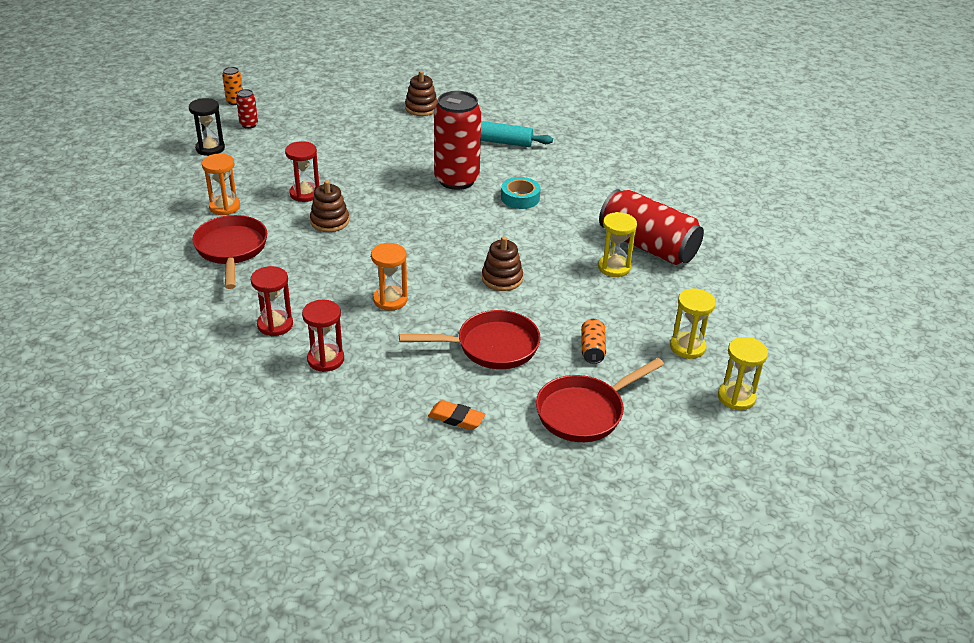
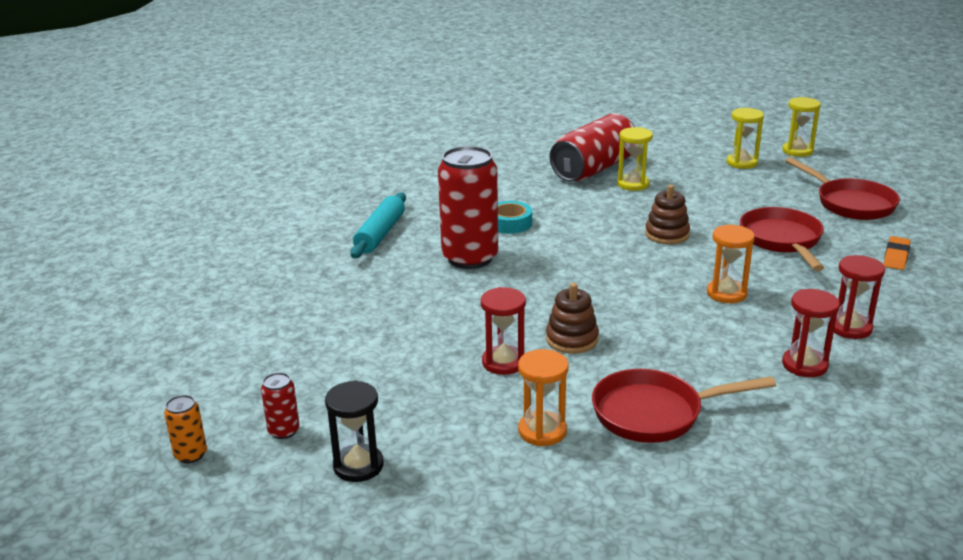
camera: 85 degrees left, 10 degrees down
brown stacking toy [405,71,438,116] -> none
orange can [581,319,606,364] -> none

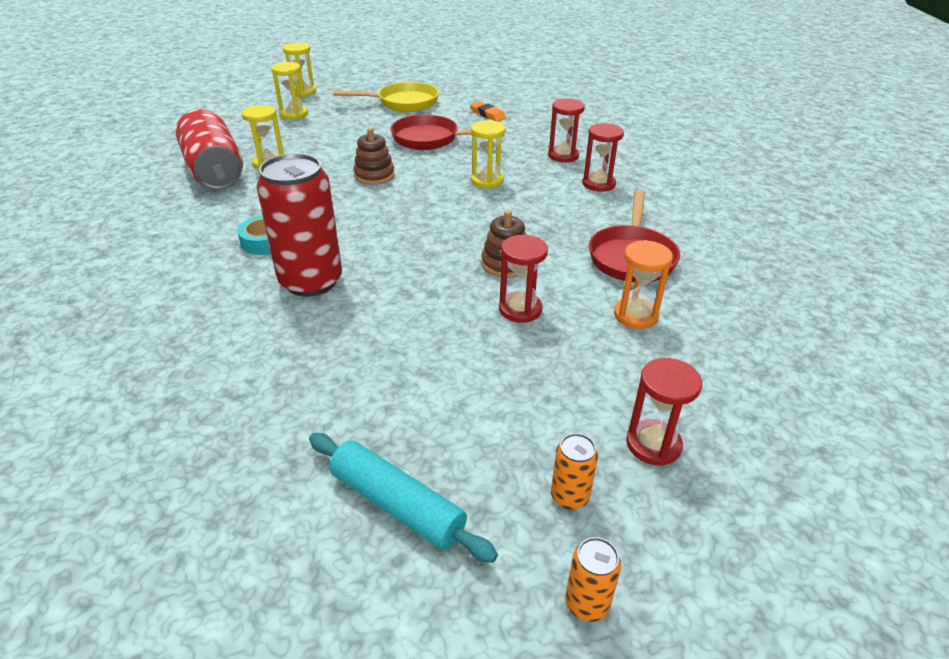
camera: 70 degrees left, 10 degrees up
red can [261,372,300,439] -> orange can [551,433,598,510]
black hourglass [325,380,384,482] -> red hourglass [626,358,702,466]
turquoise rolling pin [350,192,406,258] -> turquoise rolling pin moved to [309,433,498,563]
orange hourglass [707,224,755,303] -> yellow hourglass [471,120,506,189]
red pan [786,157,900,220] -> yellow pan [333,82,439,112]

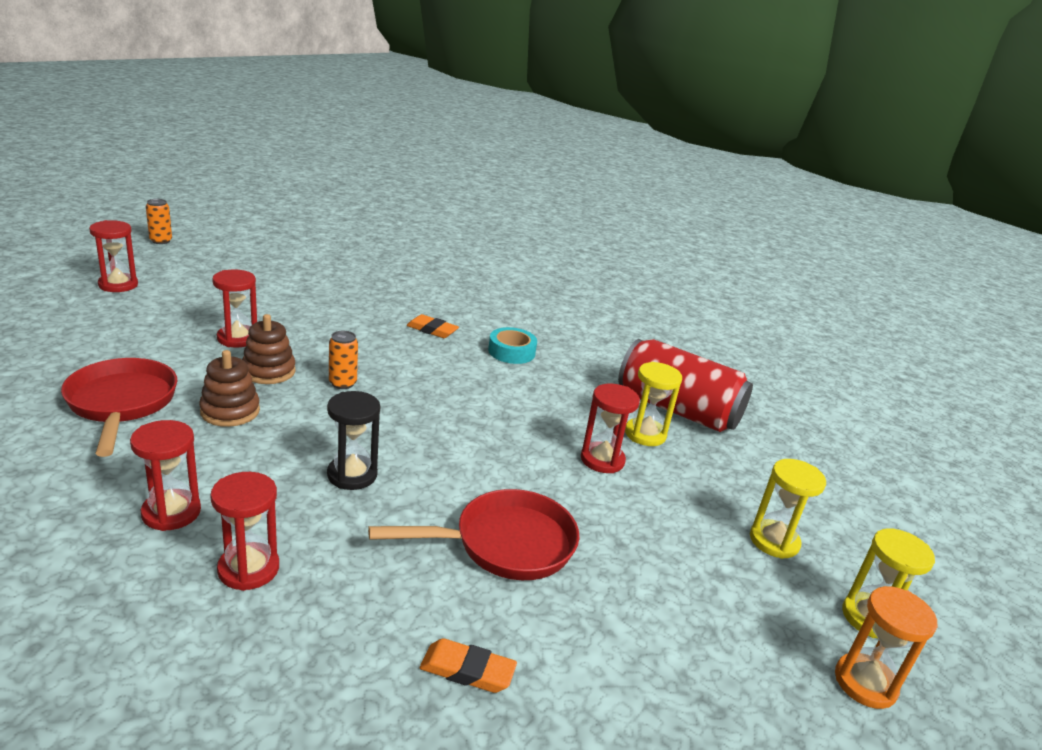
camera: 145 degrees right, 10 degrees down
red can [257,153,342,297] -> orange eraser [406,314,459,338]
turquoise rolling pin [309,433,498,563] -> none
yellow pan [333,82,439,112] -> none
brown stacking toy [354,128,395,185] -> brown stacking toy moved to [199,350,260,427]
yellow hourglass [471,120,506,189] -> black hourglass [327,391,380,490]
orange can [551,433,598,510] -> orange can moved to [329,331,358,389]
orange hourglass [614,240,673,329] -> orange hourglass moved to [835,586,937,709]
none -> red hourglass [581,383,640,473]

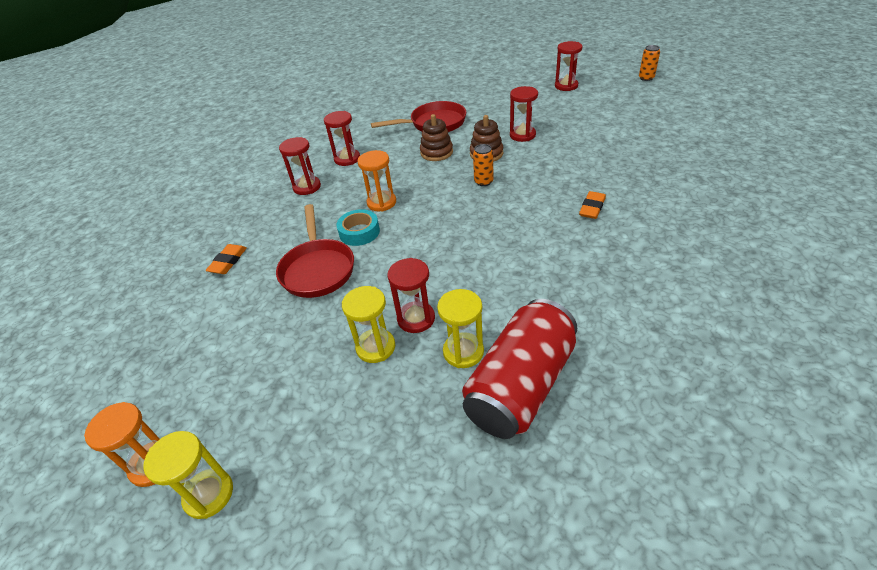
camera: 100 degrees right, 15 degrees up
black hourglass [327,391,380,490] -> orange hourglass [357,150,396,212]
turquoise tape [488,327,537,364] -> turquoise tape moved to [336,209,380,246]
yellow hourglass [750,459,826,559] -> yellow hourglass moved to [342,286,395,363]

